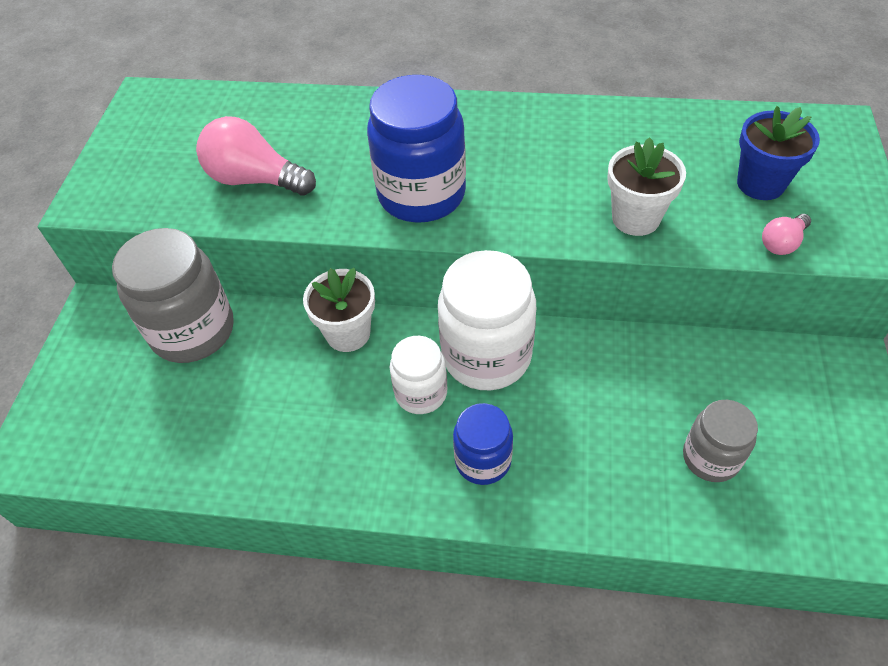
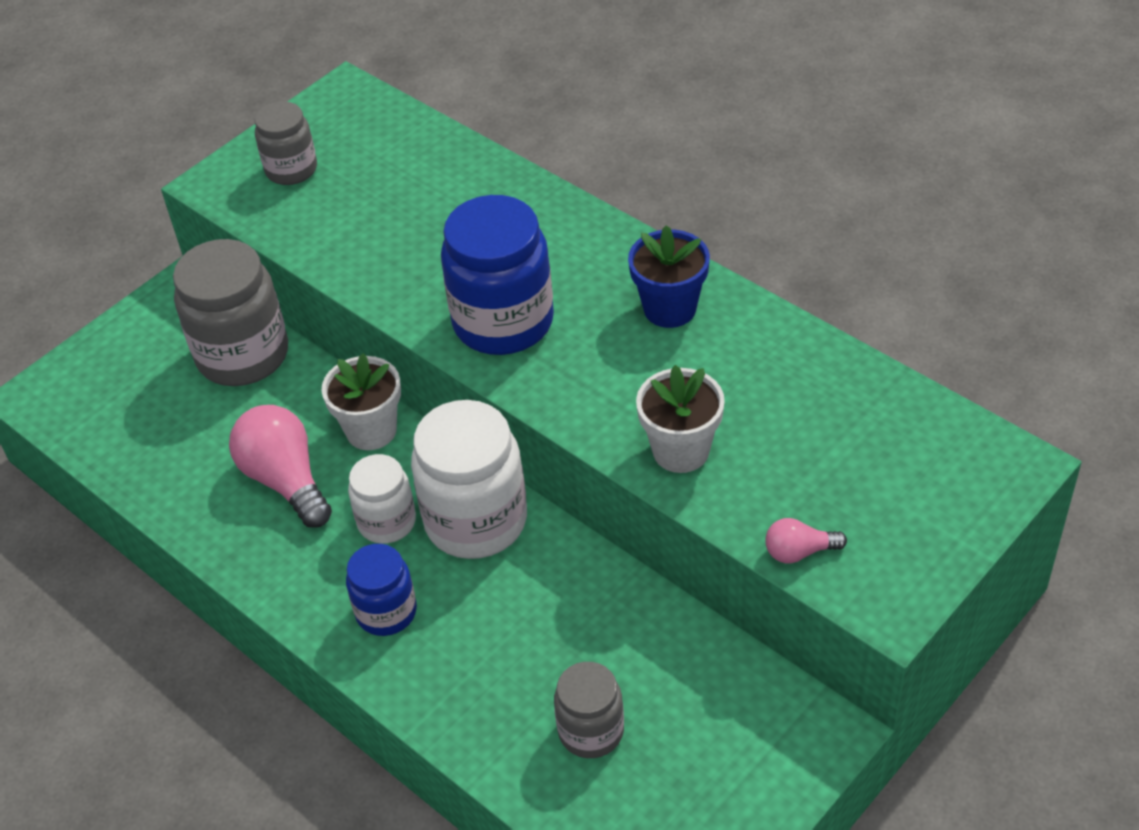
camera: 35 degrees right, 5 degrees down
pink light bulb [196,116,316,196] -> pink light bulb moved to [229,405,332,528]
blue flower pot [737,106,820,200] -> blue flower pot moved to [628,225,710,328]
none -> grey jar [255,101,317,185]

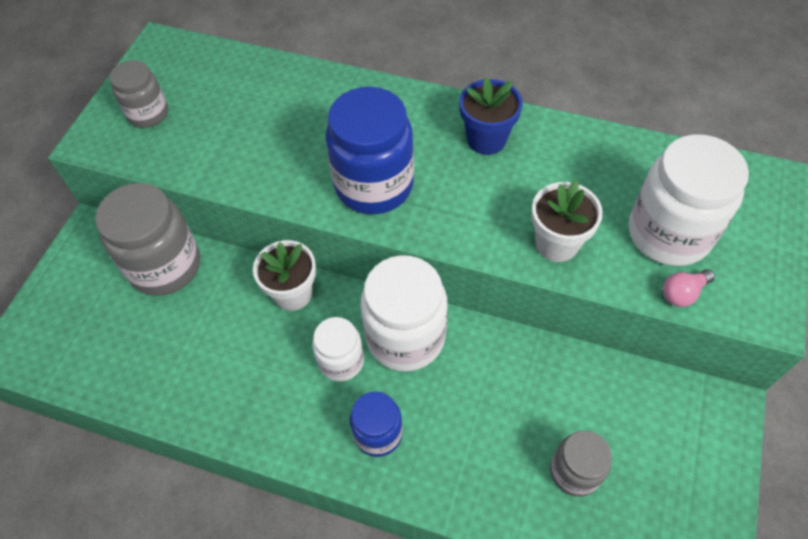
camera: 25 degrees left, 10 degrees up
pink light bulb [229,405,332,528] -> none
none -> white jar [629,134,749,266]

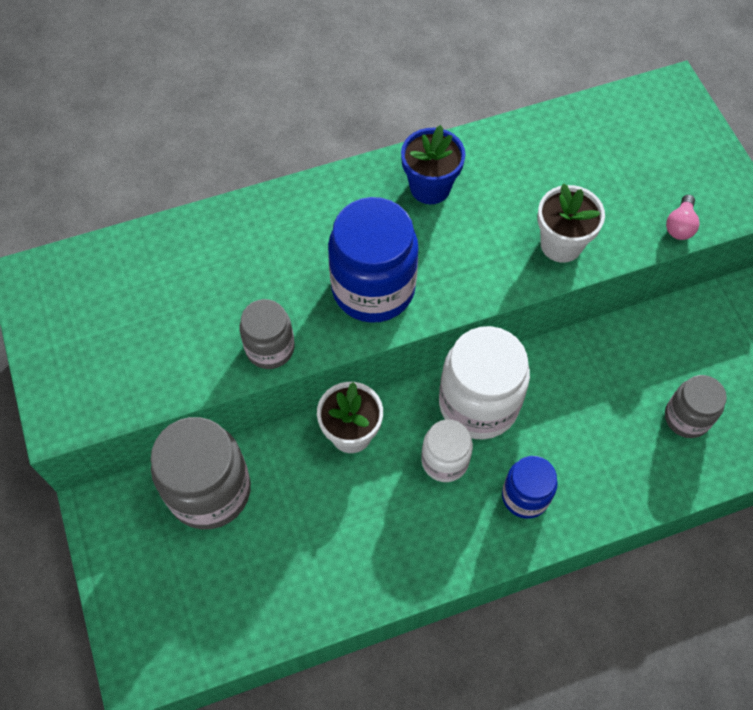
camera: 40 degrees left, 5 degrees up
grey jar [109,60,168,128] -> grey jar moved to [240,299,295,369]
white jar [629,134,749,266] -> none

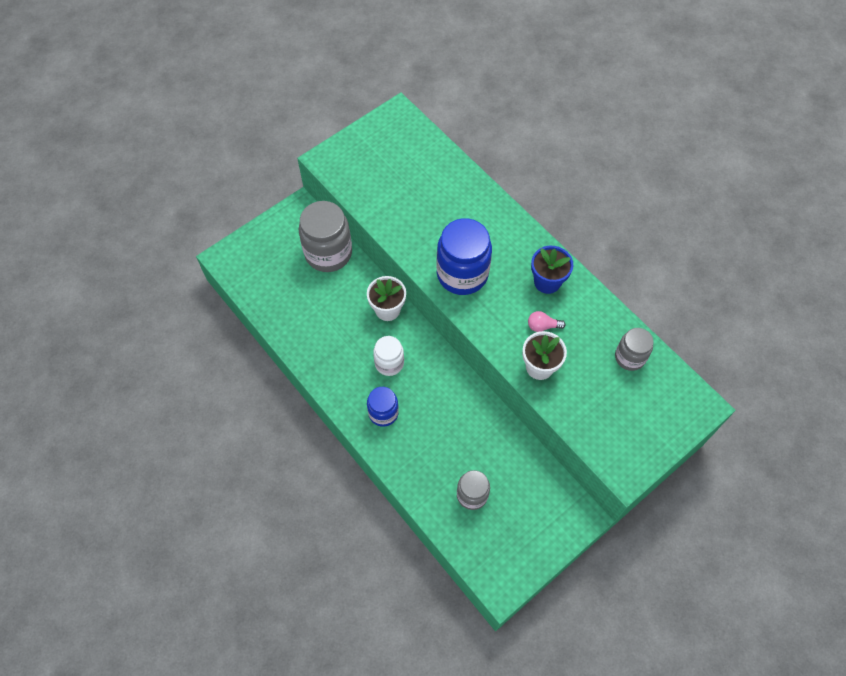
camera: 70 degrees right, 0 degrees up
grey jar [240,299,295,369] -> grey jar moved to [615,328,654,371]
white jar [439,326,530,439] -> none
pink light bulb [666,195,700,240] -> pink light bulb moved to [528,311,565,332]

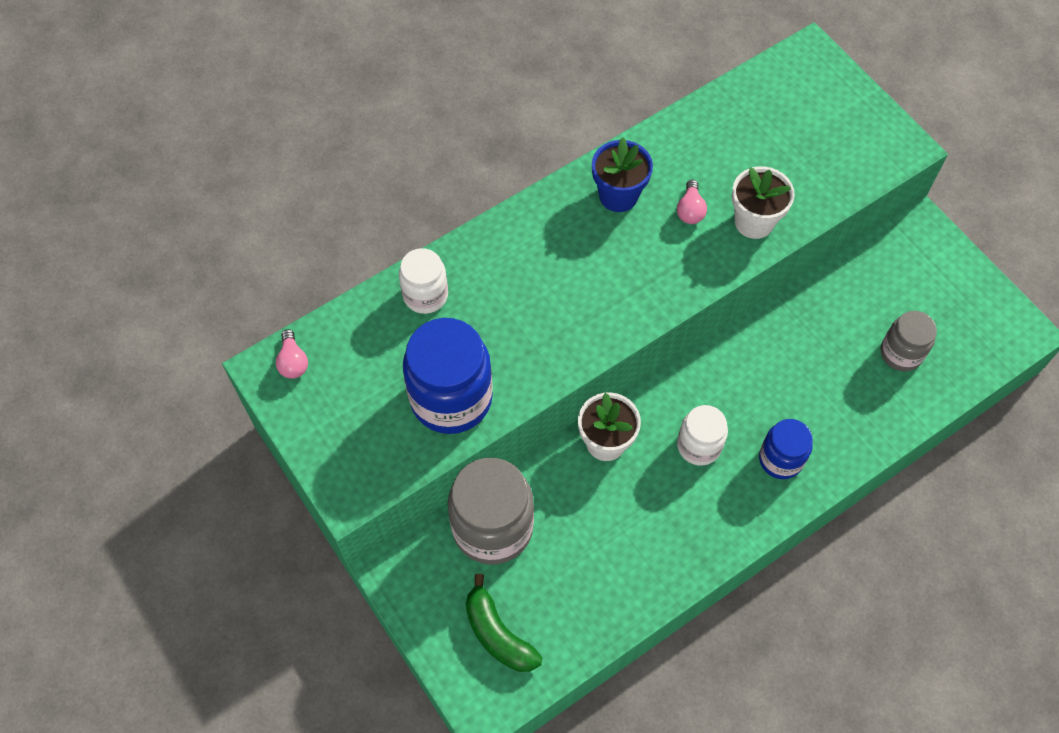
camera: 85 degrees left, 0 degrees up
blue jar [436,218,492,295] -> blue jar moved to [403,318,493,434]
grey jar [615,328,654,371] -> none
none -> pink light bulb [276,329,308,379]
none -> white jar [399,248,448,314]
none -> green banana [465,574,542,672]

